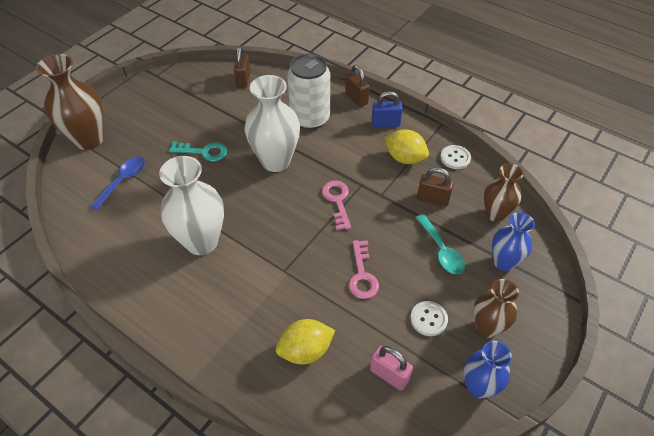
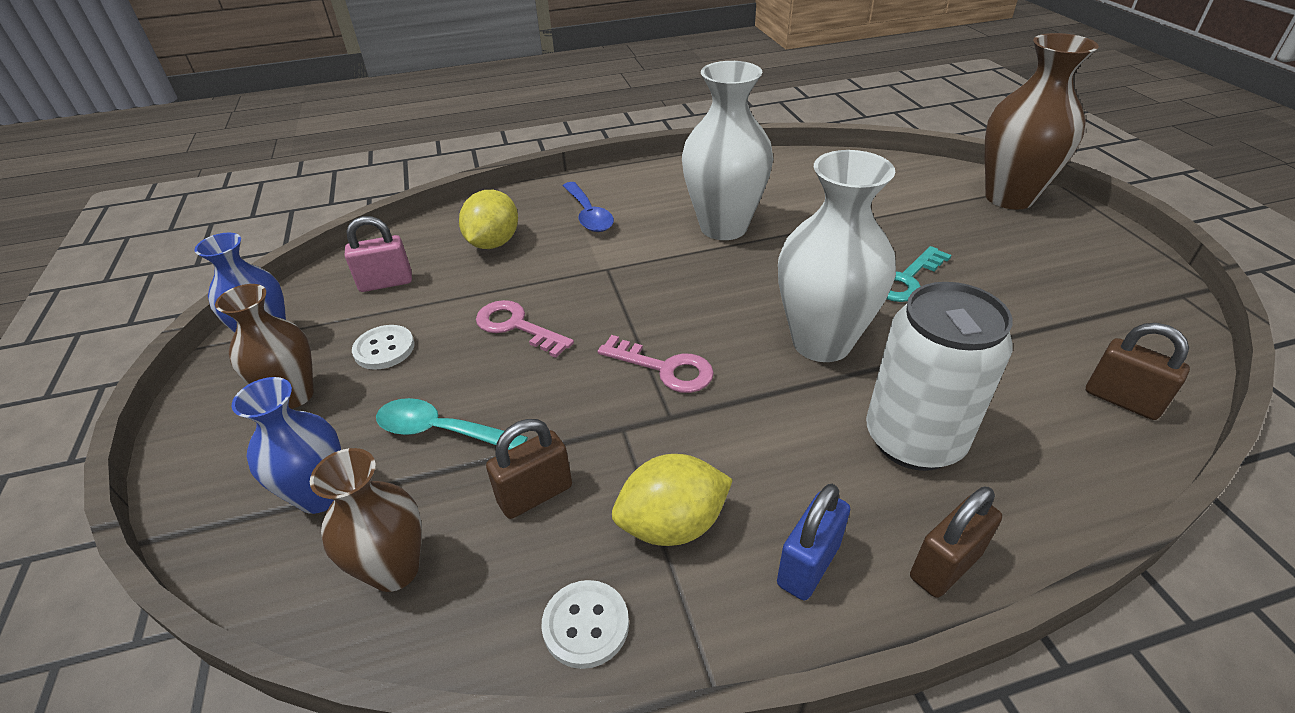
camera: 130 degrees right, 10 degrees down
blue spoon [90,157,145,210] -> blue spoon moved to [563,182,614,232]
brown padlock [345,65,370,107] -> brown padlock turned 45 degrees counterclockwise [910,487,1002,598]

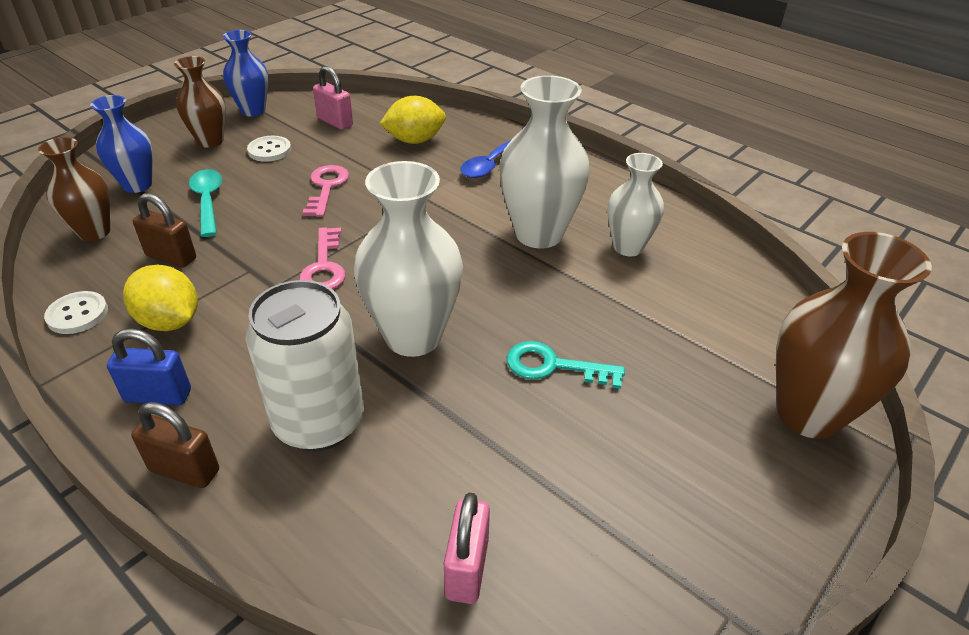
camera: 55 degrees right, 0 degrees up
brown padlock [1086,323,1190,420] -> pink padlock [444,493,490,604]
none -> white vase [608,153,664,256]

